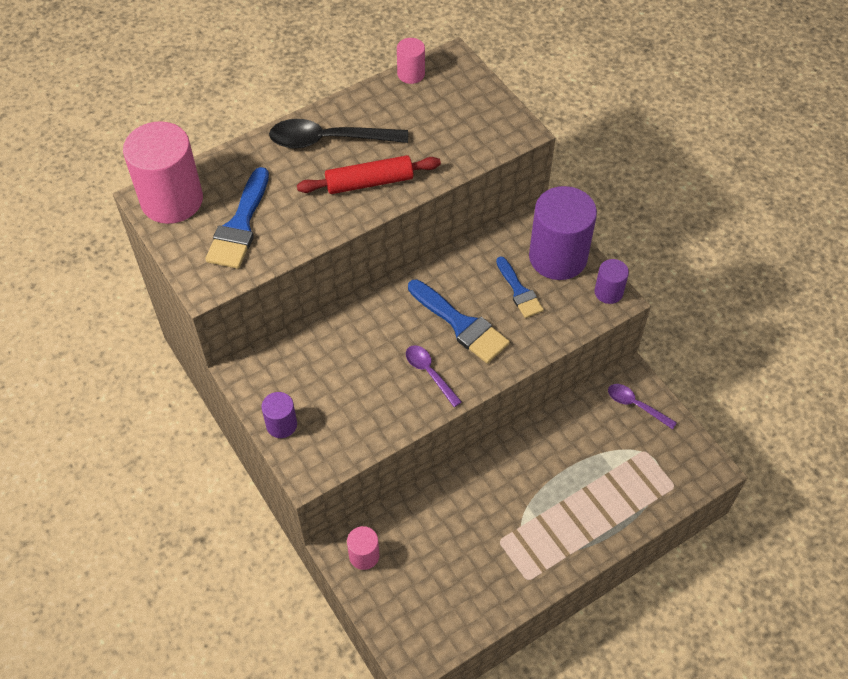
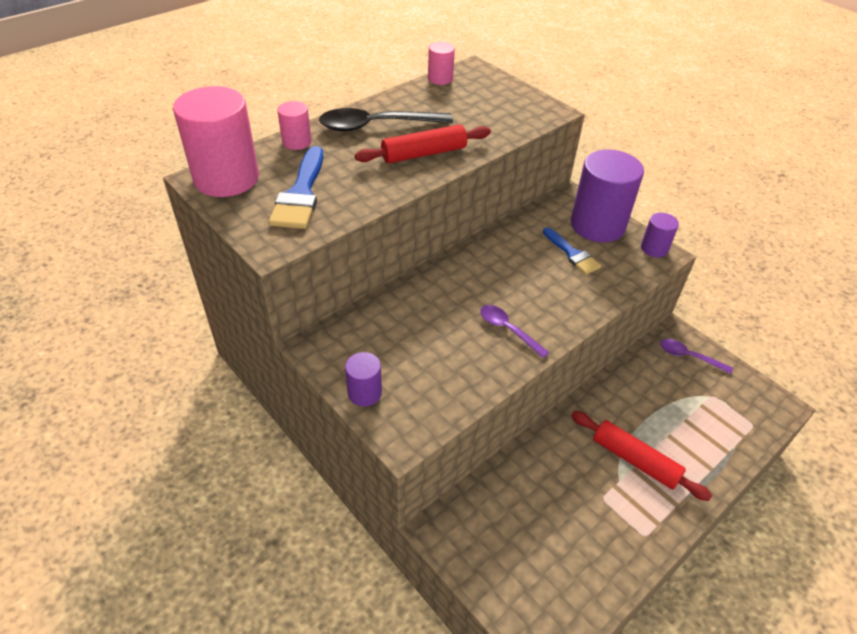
camera: 10 degrees left, 10 degrees down
pink cylinder [347,526,379,570] -> pink cylinder moved to [277,101,311,150]
blue brush [408,279,510,364] -> none
none -> red rolling pin [571,411,712,501]

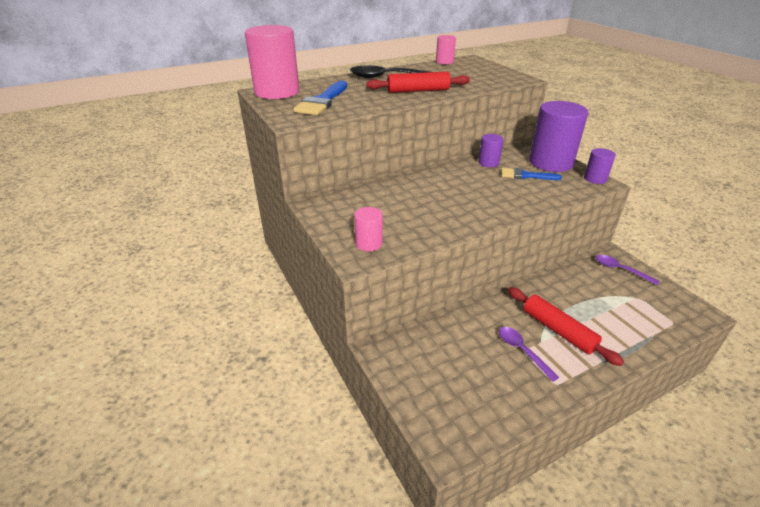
camera: 15 degrees right, 10 degrees down
pink cylinder [277,101,311,150] -> pink cylinder moved to [354,207,383,251]
purple cylinder [345,352,382,406] -> purple cylinder moved to [478,134,504,167]
purple spoon [480,305,549,358] -> purple spoon moved to [499,327,559,382]
blue brush [543,227,601,275] -> blue brush turned 120 degrees clockwise [501,168,562,180]

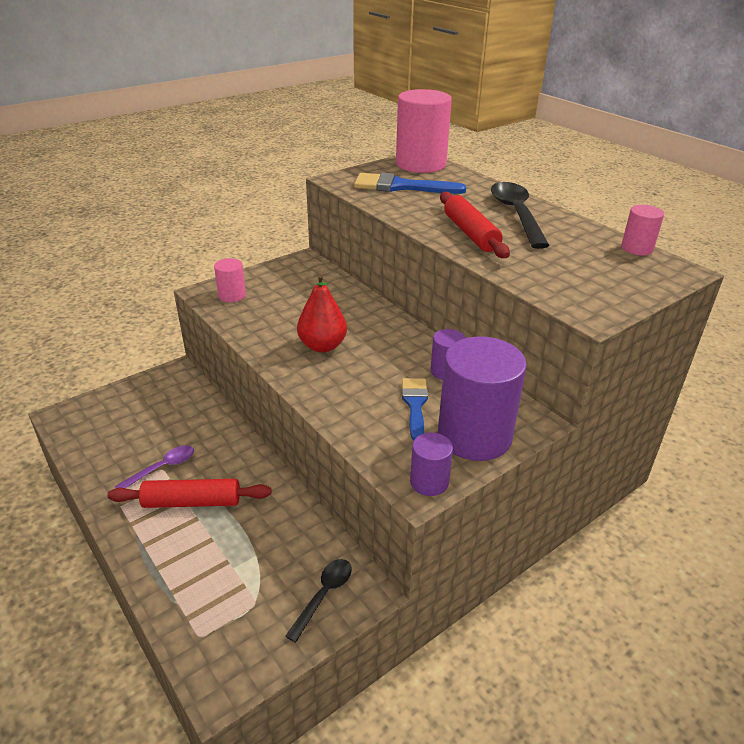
camera: 80 degrees right, 0 degrees up
red rolling pin [508,287,624,366] -> red rolling pin turned 45 degrees clockwise [108,479,271,508]
purple spoon [596,255,660,285] -> black spoon [285,559,352,643]
none -> red pear [297,274,347,353]

